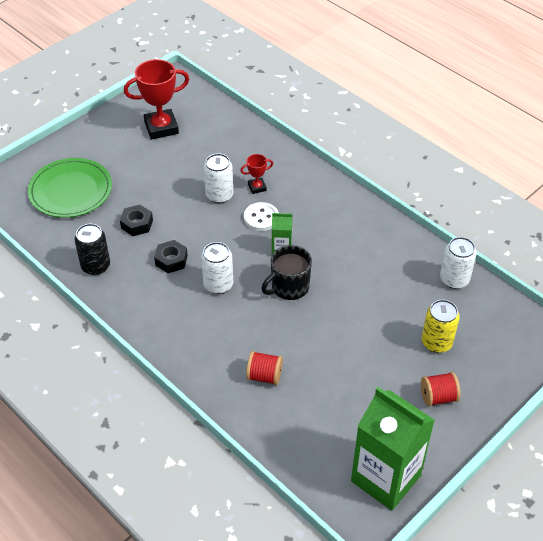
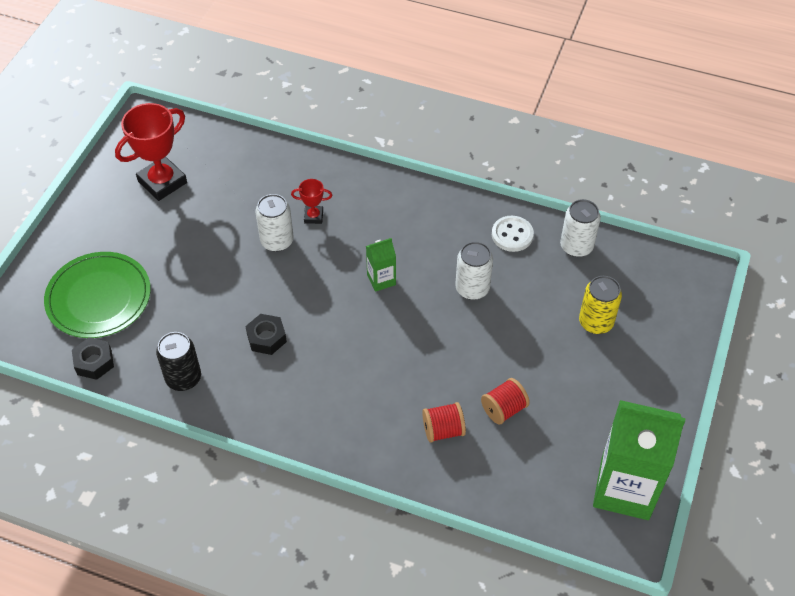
camera: 25 degrees left, 5 degrees up
black nut [120,205,153,236] -> black nut moved to [72,337,114,380]
white can [201,242,233,294] -> white can moved to [455,241,493,300]
red trophy [240,154,273,194] -> red trophy turned 45 degrees clockwise [291,179,332,224]
white button [244,202,279,231] -> white button moved to [492,216,534,252]
black mug [261,245,312,300] -> none
red spool [421,372,461,406] -> red spool moved to [481,378,530,424]

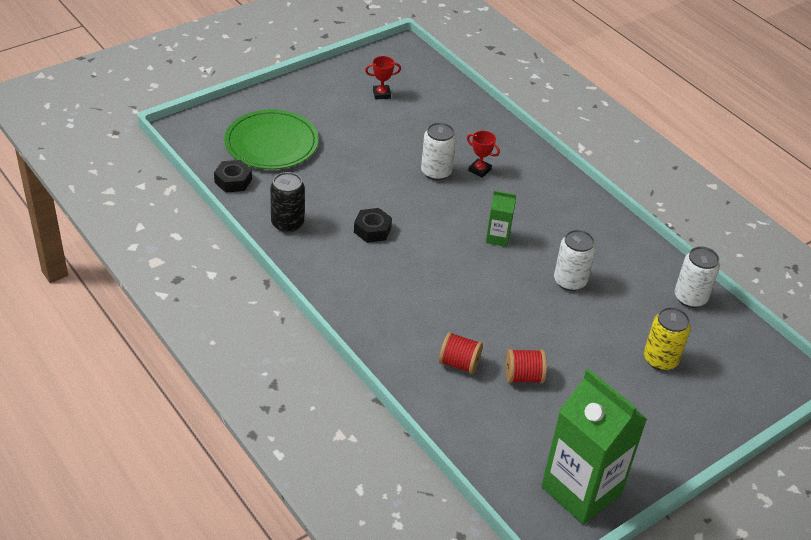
camera: 30 degrees right, 10 degrees down
red trophy [115,103,187,201] -> red trophy [365,56,401,99], size x0.49
white button [492,216,534,252] -> none

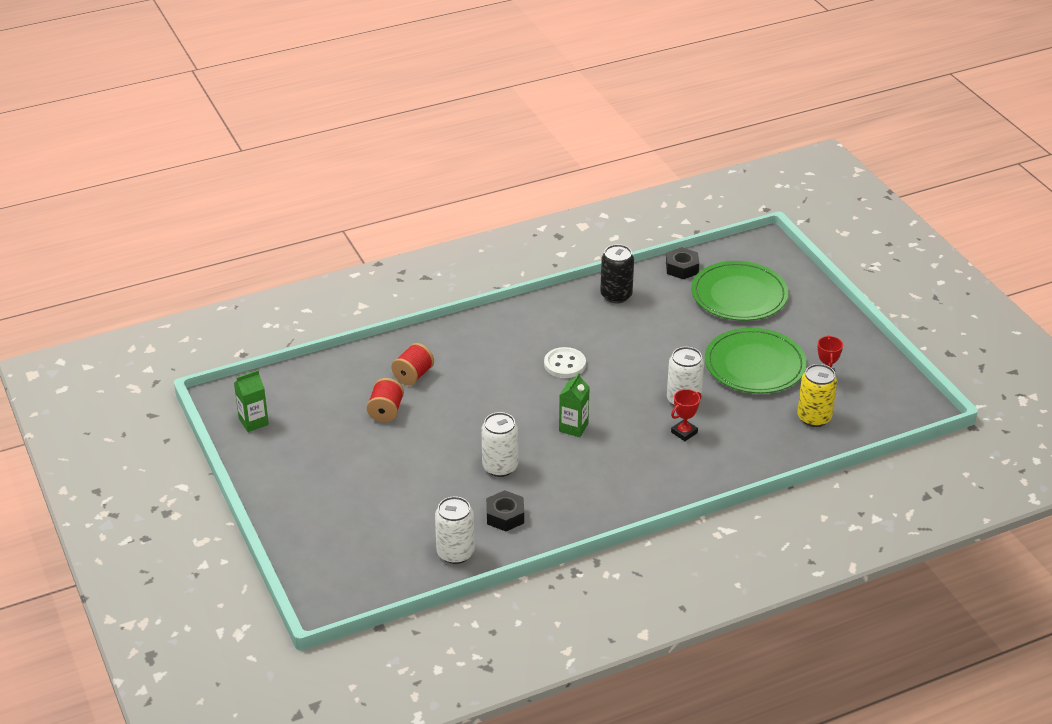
camera: 105 degrees right, 5 degrees down
black nut [354,208,392,243] -> black nut moved to [486,490,524,531]
green carton [541,369,647,525] -> green carton [234,370,269,432], size x0.45
yellow can [644,307,691,371] -> yellow can moved to [797,364,837,427]
none -> white button [544,347,586,378]
none -> green plate [705,328,807,393]

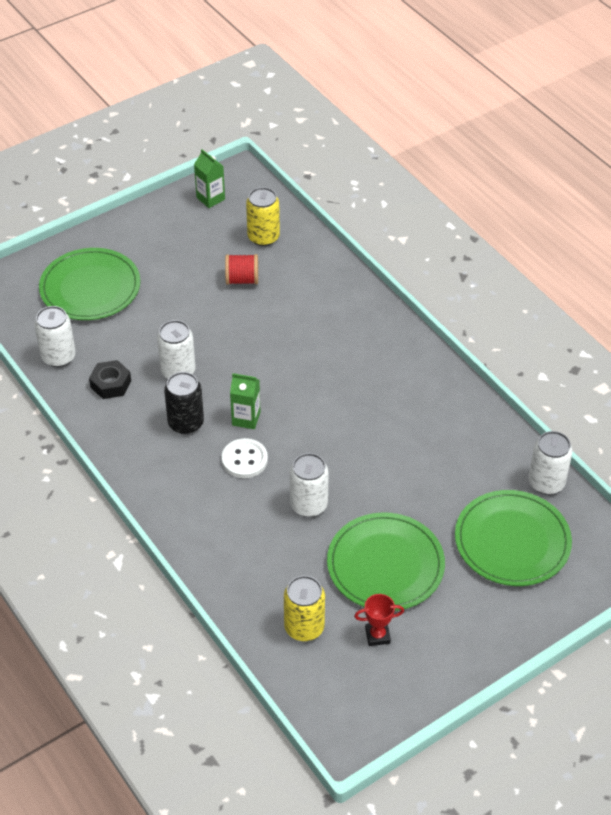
camera: 80 degrees right, 10 degrees up
red spool [391,343,434,385] -> none
white button [544,347,586,378] -> white button moved to [222,438,268,478]
black can [600,244,634,303] -> black can moved to [164,372,204,434]
black nut [666,247,699,279] -> white can [528,431,573,495]
red trophy [671,389,702,441] -> none
none -> green plate [39,248,140,320]
none -> yellow can [246,187,280,246]

